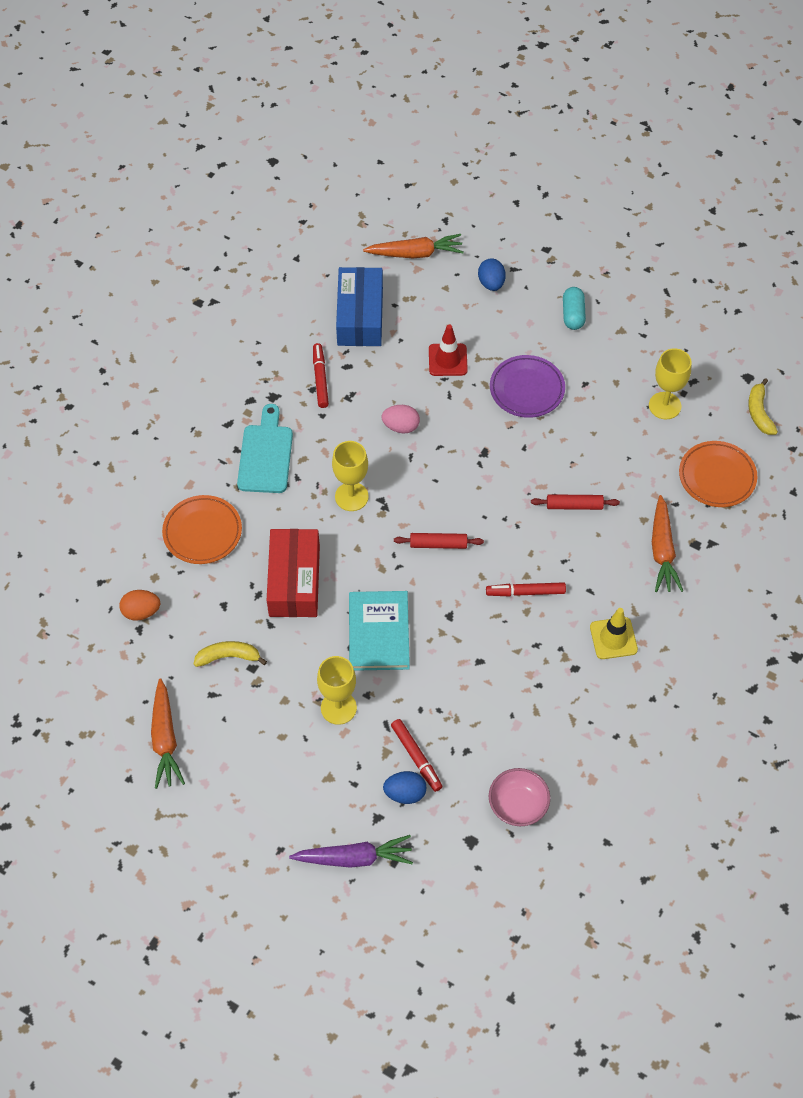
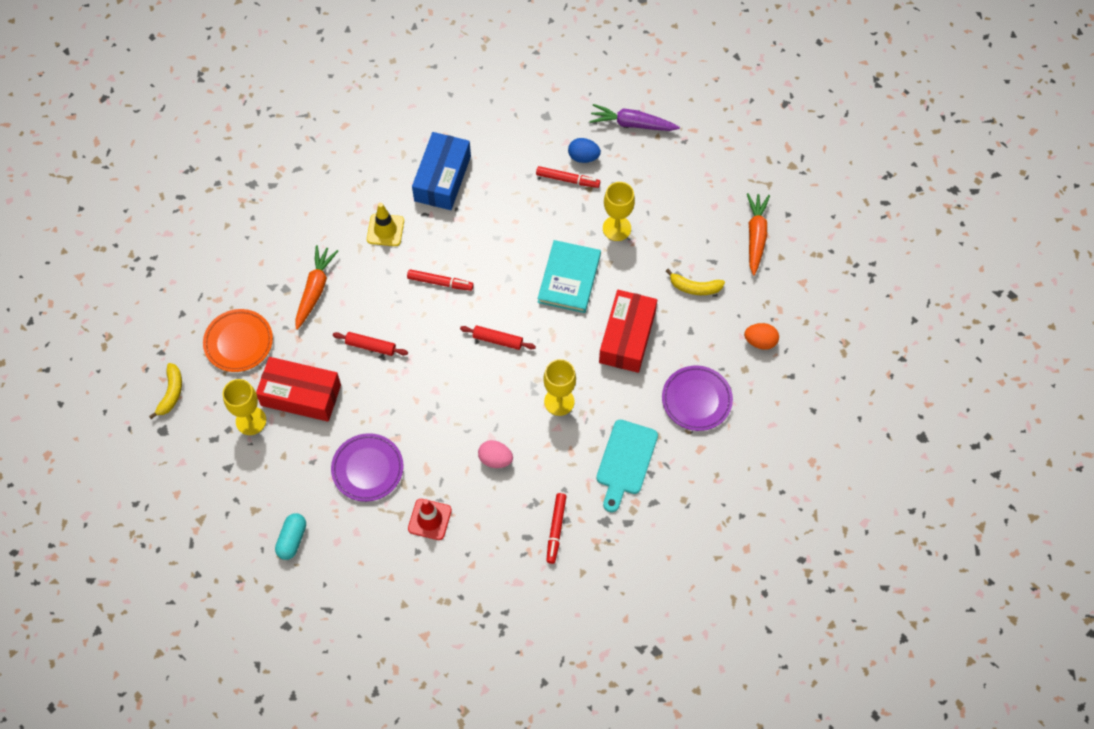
camera: 165 degrees left, 5 degrees up
orange plate [162,495,242,564] -> purple plate [662,366,733,431]
blue box [336,267,383,346] -> blue box moved to [412,132,471,210]
orange carrot [363,234,464,258] -> none
red marker [391,719,443,792] -> red marker turned 120 degrees clockwise [536,166,600,188]
blue egg [478,259,505,291] -> none
pink bowl [489,768,550,826] -> none
none -> red box [256,357,341,422]

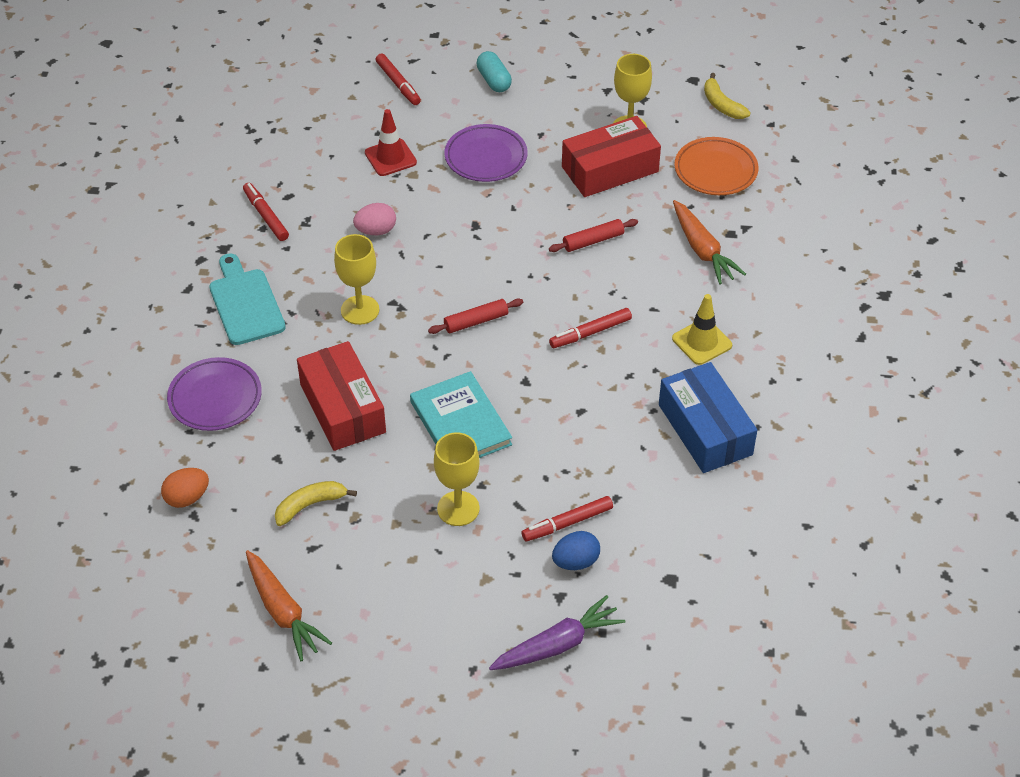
camera: 140 degrees right, 15 degrees down
none -> red marker [376,53,421,105]

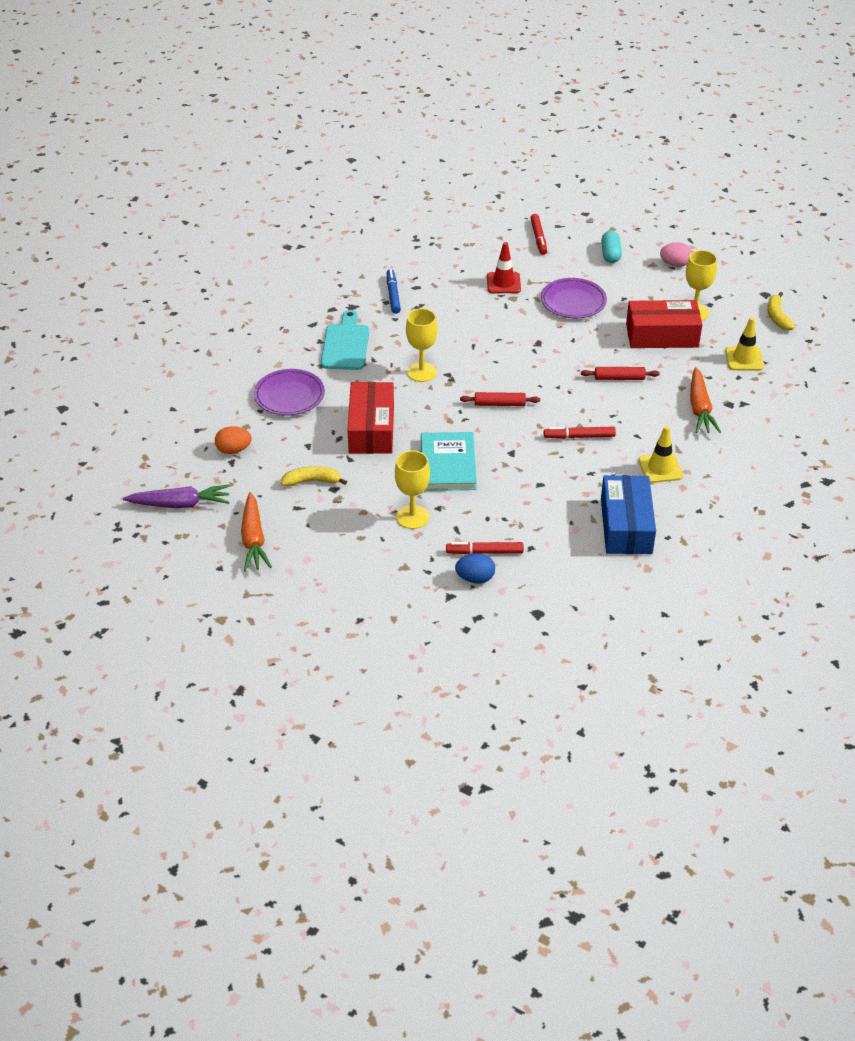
camera: 25 degrees right, 5 degrees down
red marker [243,183,289,241] -> blue marker [387,269,401,314]
pink egg [353,203,396,235] -> pink egg moved to [660,242,692,267]
purple carrot [489,595,626,670] -> purple carrot moved to [123,485,230,508]
orange plate [674,137,758,195] -> yellow traffic cone [725,317,764,371]

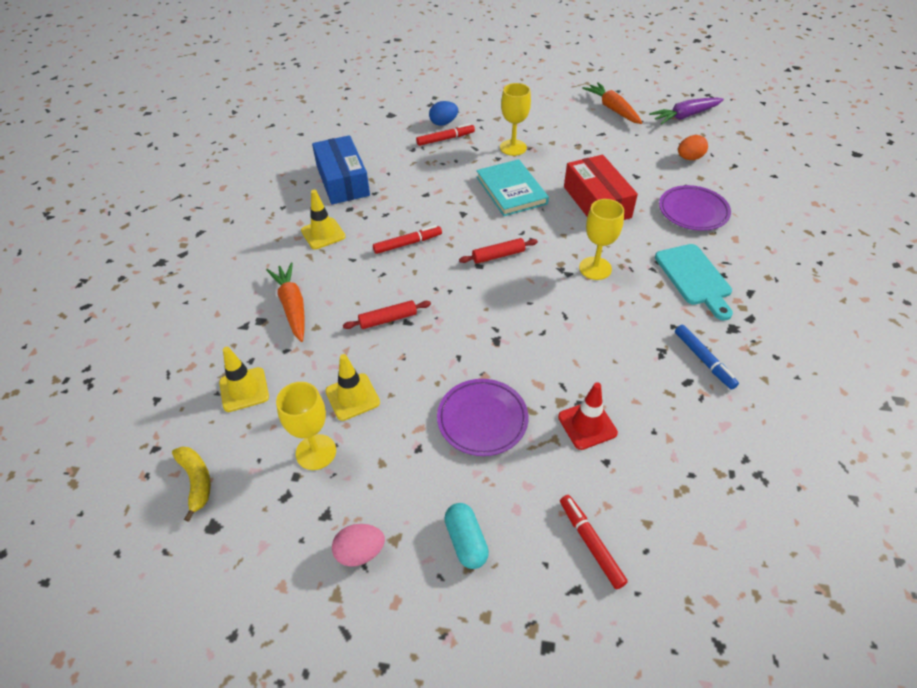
camera: 160 degrees right, 5 degrees up
yellow banana [281,466,347,487] -> none
red box [626,300,703,348] -> yellow traffic cone [325,354,380,421]

